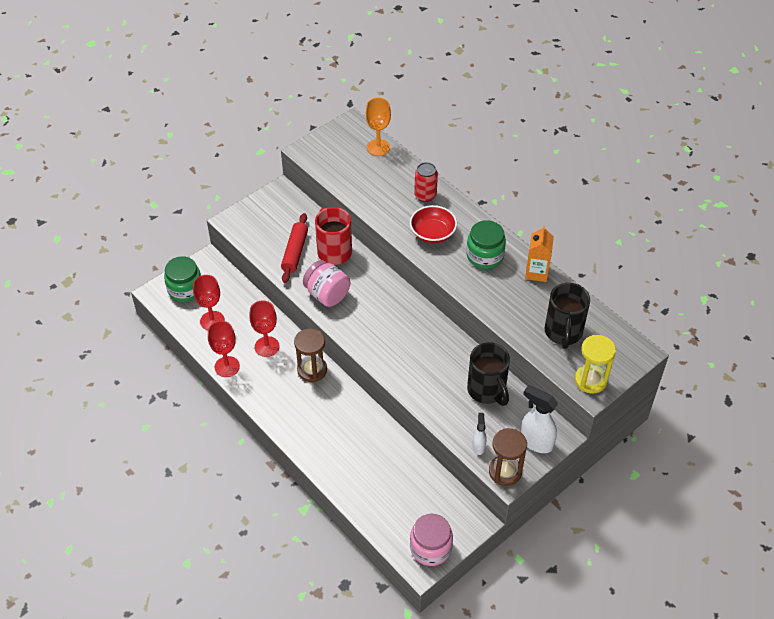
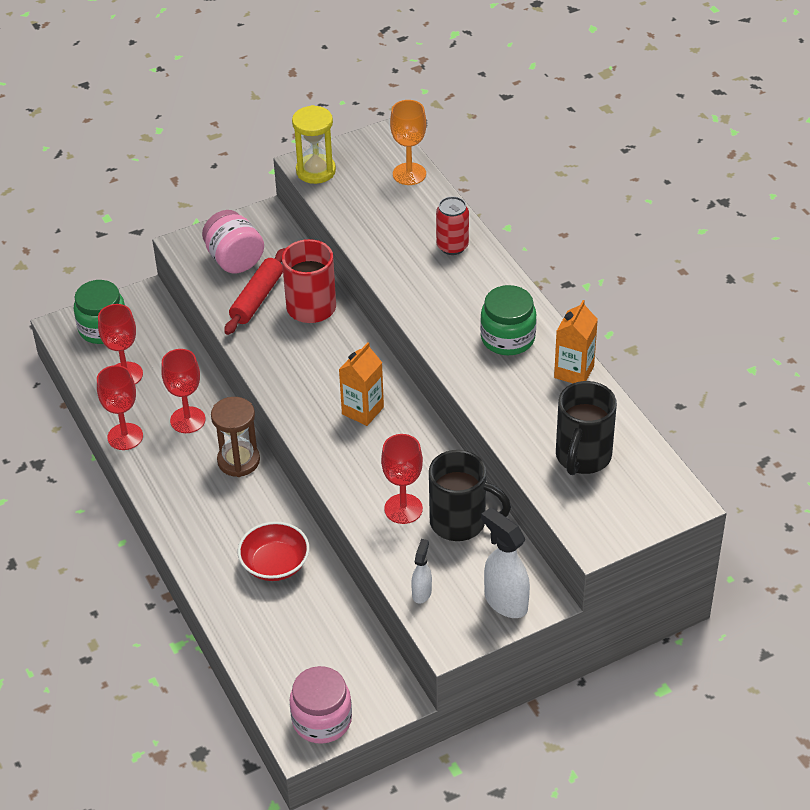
camera: 15 degrees right, 5 degrees down
pink jar [303,260,350,307] -> pink jar moved to [202,210,264,273]
red bowl [410,205,457,243] -> red bowl moved to [238,521,310,581]
black mug [467,342,510,406] -> black mug turned 60 degrees counterclockwise [429,450,511,541]
brown hourglass [489,428,527,486] -> none
yellow hourglass [575,335,616,394] -> yellow hourglass moved to [292,105,336,184]
none -> orange carton [339,342,384,426]
none -> red goblet [381,434,423,524]

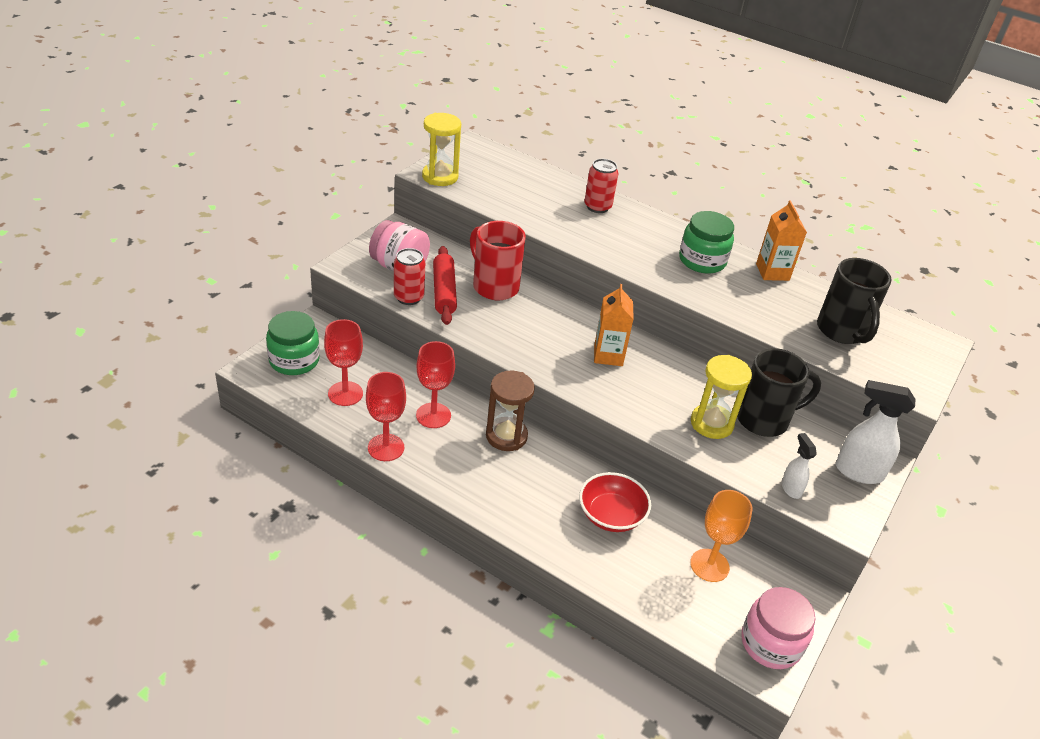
camera: 35 degrees left, 5 degrees down
red goblet [381,434,423,524] -> yellow hourglass [691,355,752,439]
orange goblet [390,100,426,185] -> orange goblet moved to [690,490,753,582]
none -> red can [394,248,425,305]

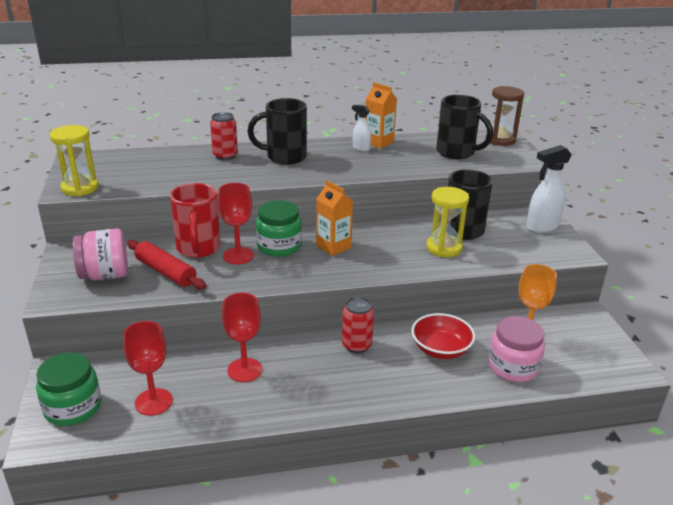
camera: 40 degrees left, 10 degrees down
red goblet [366,372,406,461] -> red goblet moved to [218,183,254,265]
red can [394,248,425,305] -> red can moved to [342,297,374,353]
red mug [470,221,526,300] -> red mug turned 105 degrees counterclockwise [170,183,221,258]
brown hourglass [486,371,535,451] -> brown hourglass moved to [486,86,524,146]
green jar [679,211,734,274] -> green jar moved to [256,200,302,257]
pink jar [741,587,816,669] -> pink jar moved to [488,316,545,382]
white spray bottle [781,433,817,499] -> white spray bottle moved to [352,105,371,151]
none -> black mug [248,98,307,165]

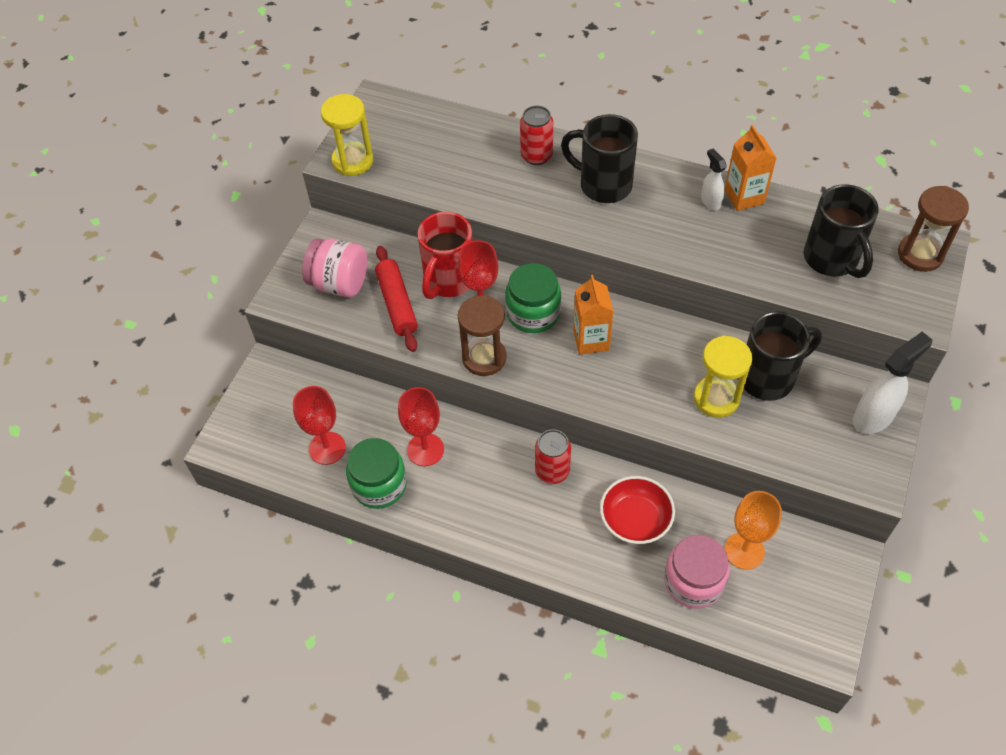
camera: 35 degrees right, 25 degrees up
green jar [36,352,101,426] -> green jar moved to [346,438,407,509]
white spray bottle [526,145,572,233] -> white spray bottle turned 135 degrees clockwise [853,332,932,434]
none -> brown hourglass [458,295,506,376]

